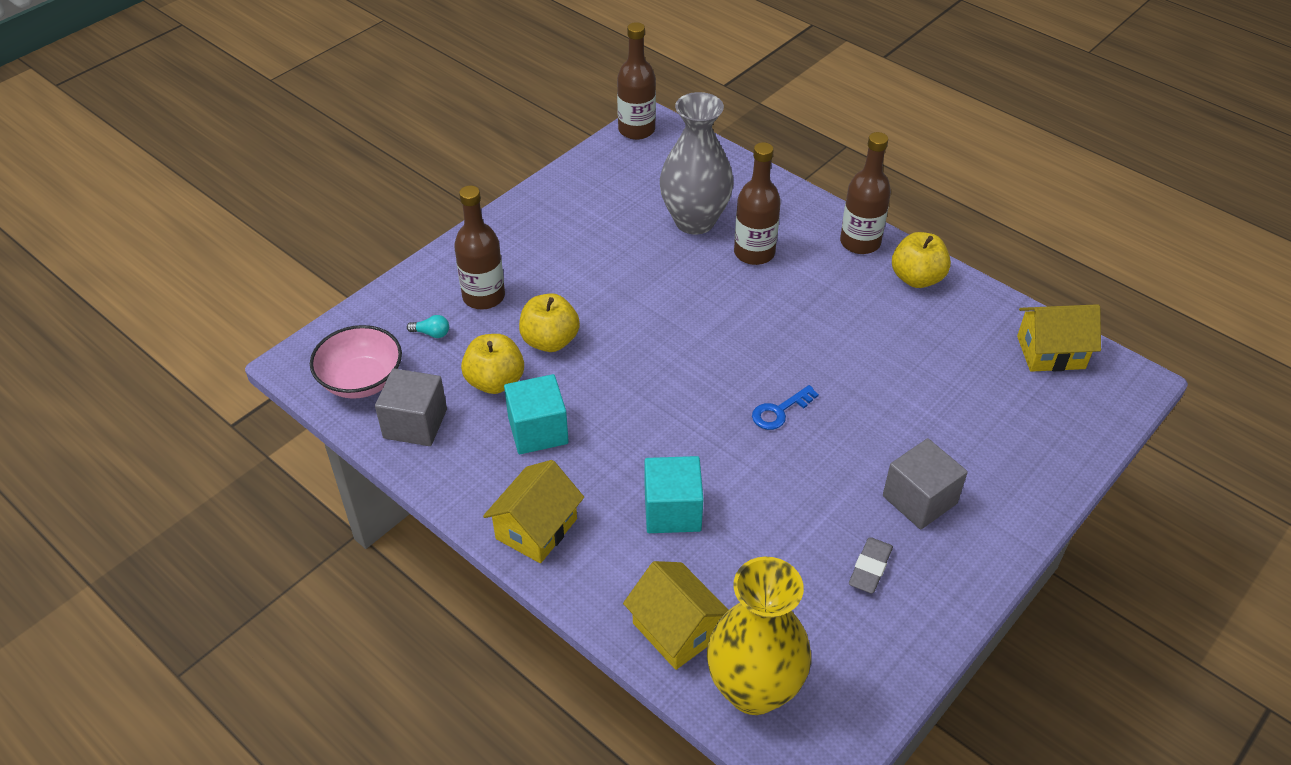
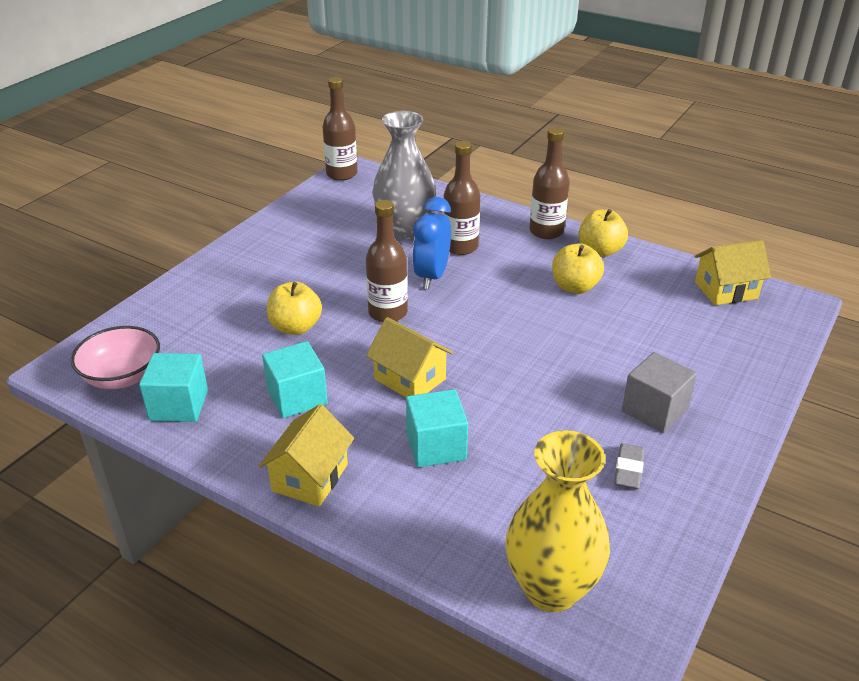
camera: 10 degrees left, 10 degrees down
grey cube [375,368,447,446] -> turquoise cube [139,353,208,422]
turquoise light bulb [407,315,449,338] -> none
brown bottle [454,185,505,310] -> brown bottle moved to [366,200,408,322]
yellow apple [461,334,524,394] -> yellow apple moved to [552,243,604,294]
yellow house [623,561,728,670] -> yellow house moved to [366,317,453,398]
blue key [752,385,819,430] -> none
none -> blue clock [412,197,451,289]

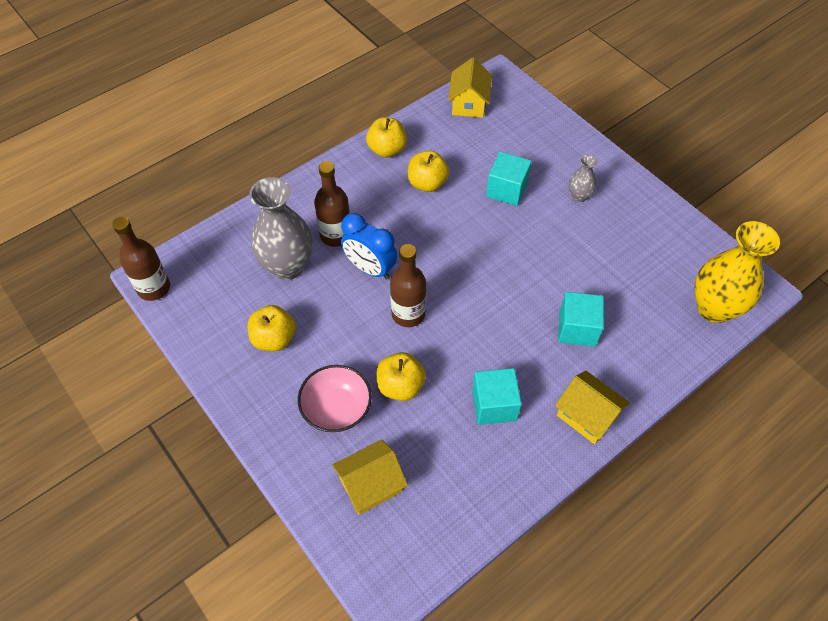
camera: 70 degrees left, 20 degrees up
pink bowl [71,326,160,389] -> pink bowl moved to [298,365,372,433]
turquoise cube [139,353,208,422] -> turquoise cube moved to [486,151,532,206]
yellow house [366,317,453,398] -> yellow house moved to [332,439,408,515]
brown bottle [529,127,569,239] -> none
grey eraser [614,443,645,489] -> none
grey cube [622,352,697,433] -> grey vase [569,154,598,202]
none -> yellow apple [247,305,296,351]

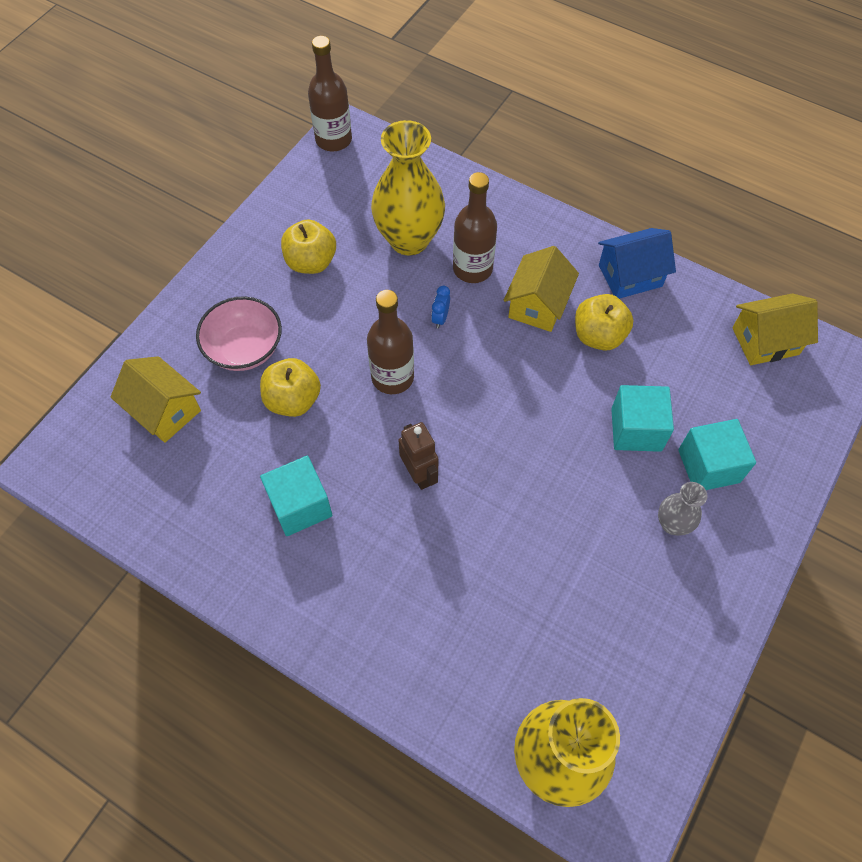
camera: 70 degrees right, 5 degrees up
grey vase [249,177,313,280] -> yellow vase [371,120,445,255]
blue clock [341,213,397,280] -> blue clock [431,286,450,328], size x0.44
yellow apple [366,117,407,158] -> blue house [598,228,676,299]
yellow house [555,371,630,444] -> yellow house moved to [504,246,579,332]
turquoise cube [558,292,604,347] -> turquoise cube moved to [678,419,756,490]
none -> brown robot [398,422,438,490]

